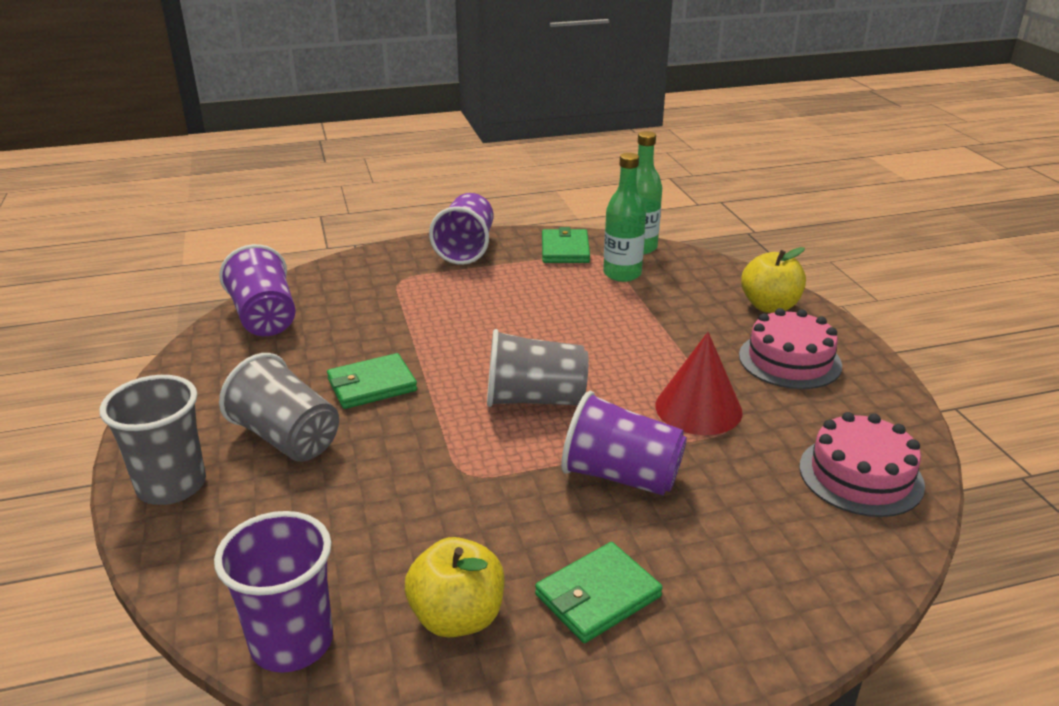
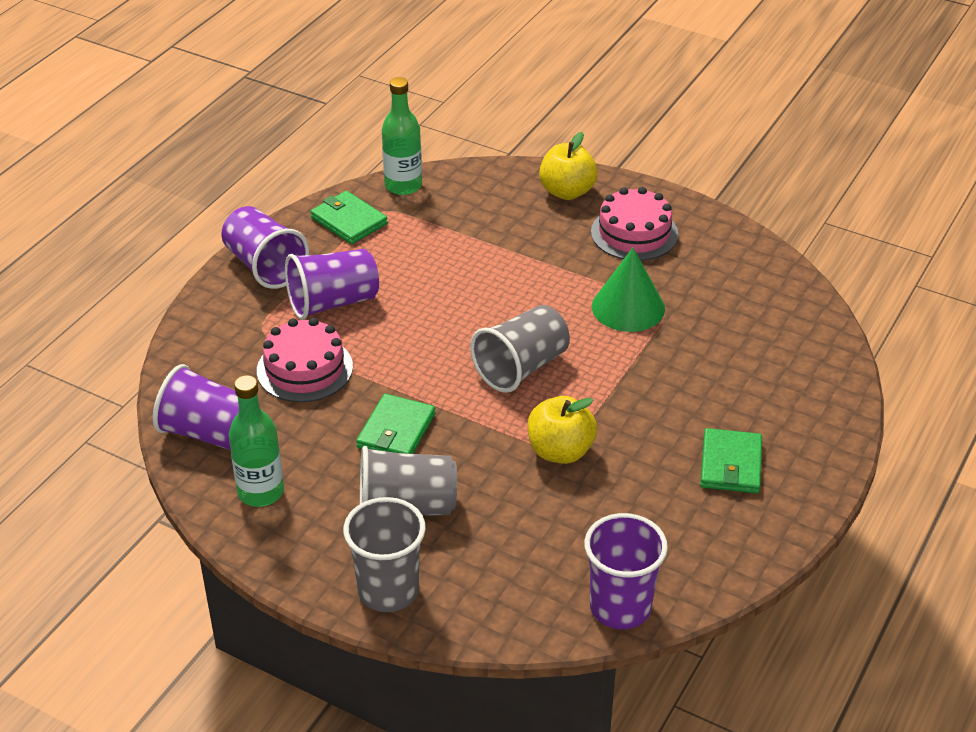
camera: 45 degrees left, 10 degrees up
yellow apple [405,537,505,638] -> yellow apple moved to [528,396,597,464]
purple cup [561,391,687,496] -> purple cup moved to [285,249,379,320]
green bottle [603,153,646,282] -> green bottle moved to [229,375,284,507]
red cone [655,332,743,435] -> green cone [592,248,665,332]
pink cake [799,412,925,517] -> pink cake moved to [257,318,353,402]

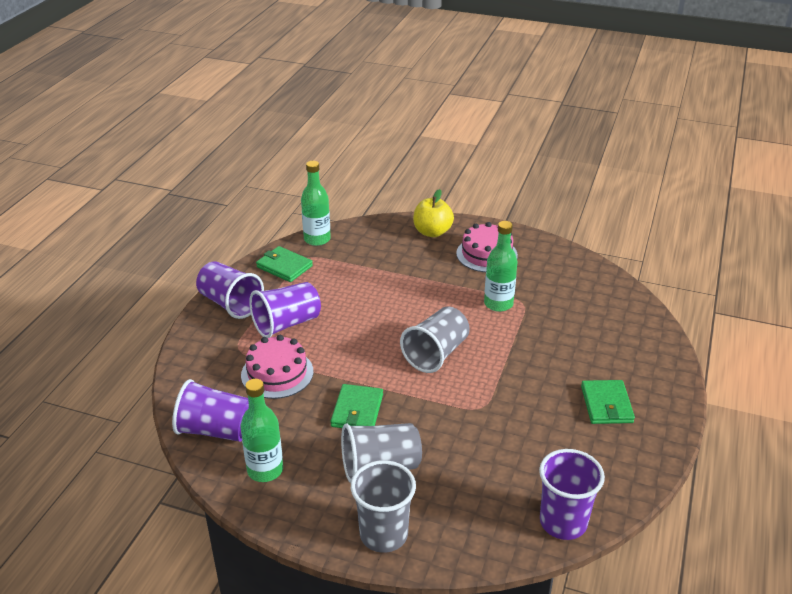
camera: 10 degrees left, 5 degrees down
yellow apple [528,396,597,464] -> none
green cone [592,248,665,332] -> green bottle [484,221,518,312]

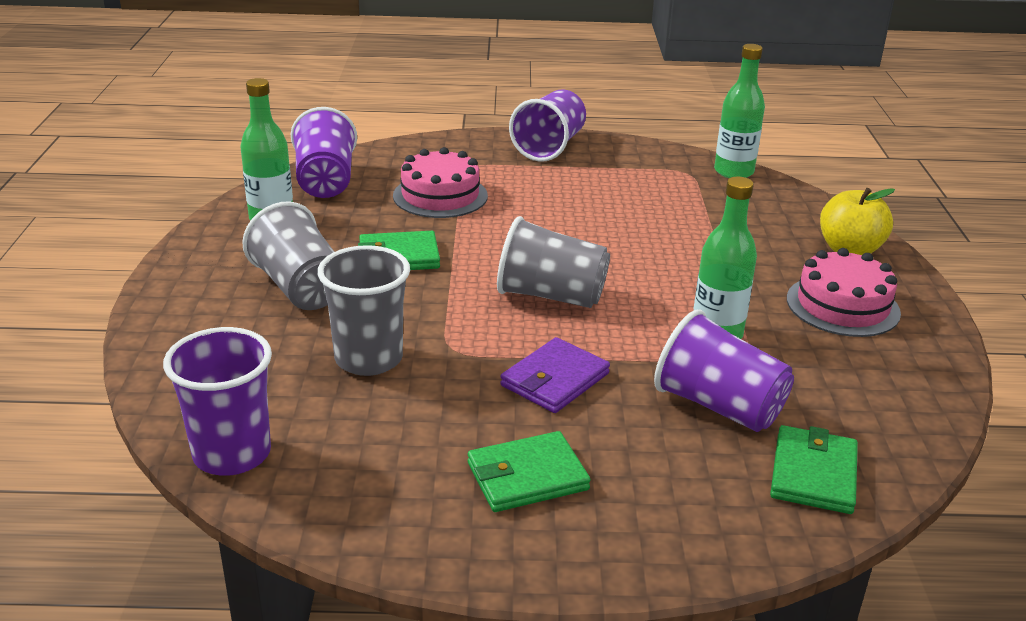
camera: 70 degrees right, 5 degrees down
purple cup [249,282,321,338] -> purple cup moved to [654,309,794,432]
green wallet [256,246,313,282] -> green wallet moved to [770,425,858,514]
grey cup [351,460,416,553] -> grey cup moved to [317,245,410,376]
none -> purple wallet [500,337,610,413]

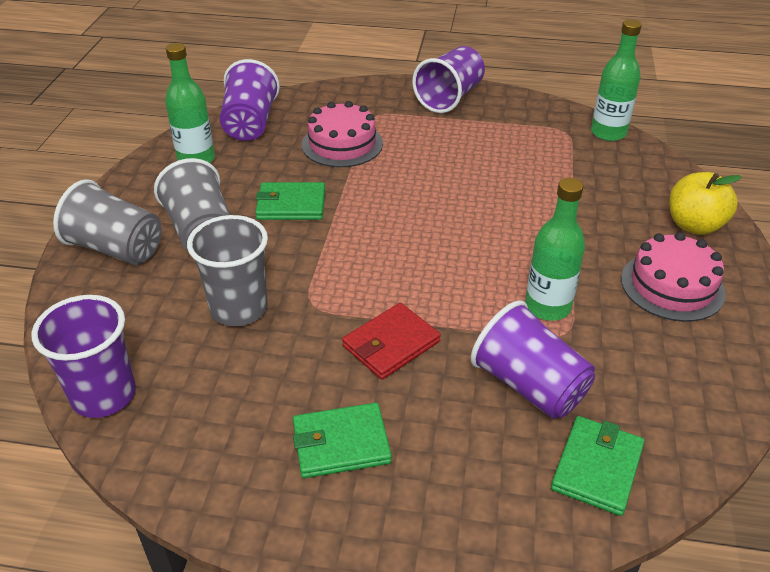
camera: 10 degrees right, 10 degrees up
grey cup [497,216,610,308] -> grey cup moved to [53,179,162,265]
purple wallet [500,337,610,413] -> red wallet [342,303,441,380]

